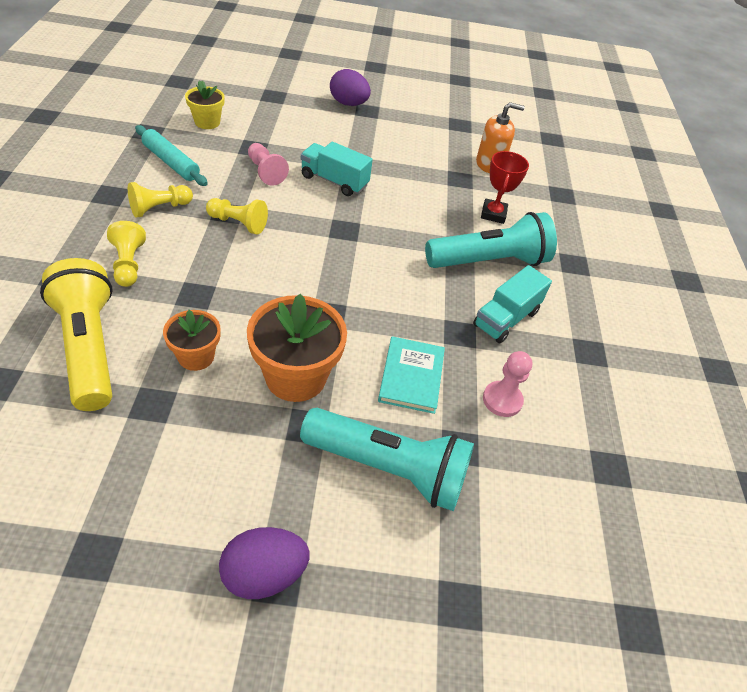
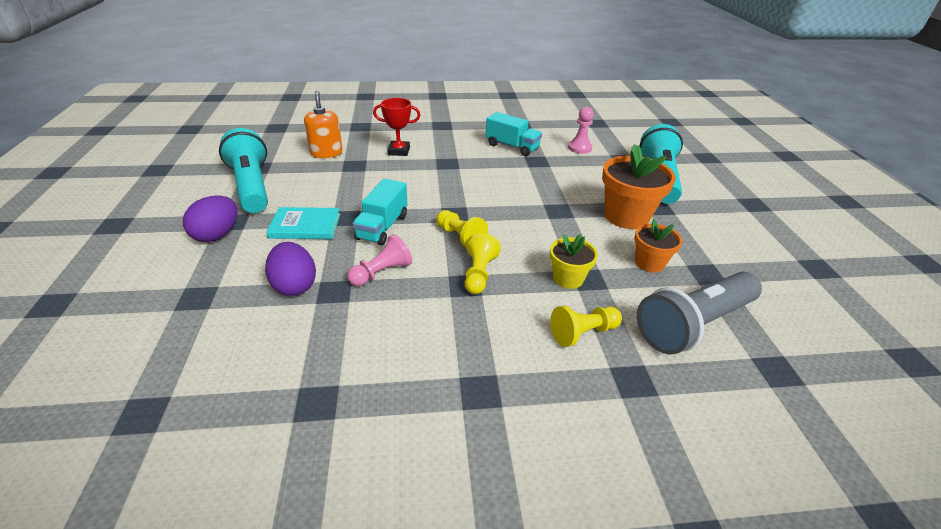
camera: 95 degrees left, 10 degrees down
yellow flashlight [40,258,113,411] -> grey flashlight [637,272,762,354]
yellow pawn [128,182,193,218] -> yellow pawn moved to [436,210,488,247]
turquoise rolling pin [135,125,208,186] -> none
yellow flower pot [185,80,225,129] -> yellow flower pot moved to [550,234,598,289]
purple egg [219,527,310,599] -> purple egg moved to [265,242,316,296]
turquoise book [378,336,445,414] -> turquoise book moved to [266,207,340,239]
turquoise flashlight [425,212,557,268] -> turquoise flashlight moved to [219,128,268,213]

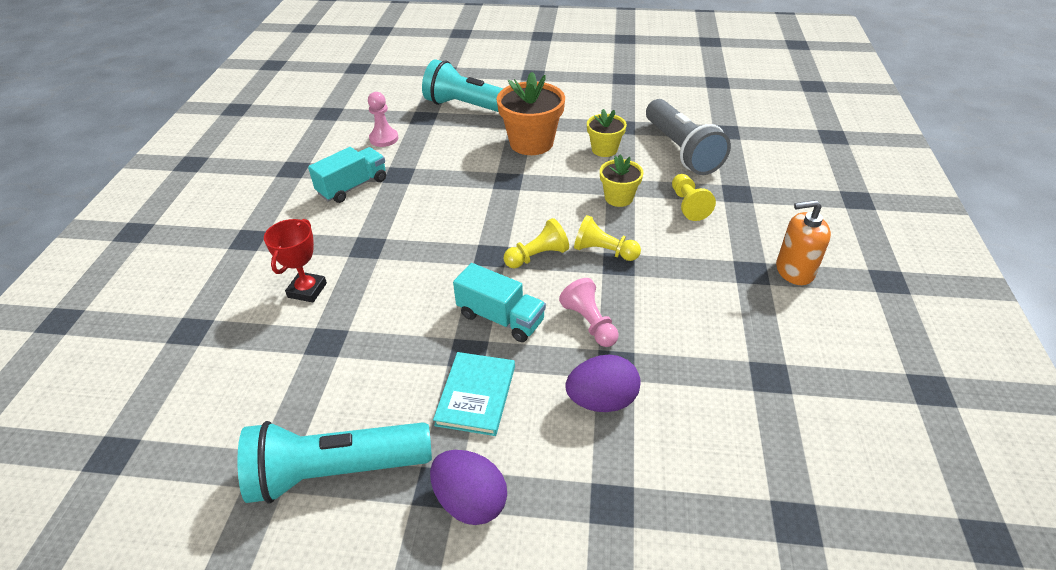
camera: 75 degrees left, 5 degrees up
orange soap dispenser [304,91,343,158] -> orange soap dispenser moved to [776,200,831,285]
orange flower pot [635,219,682,273] -> yellow flower pot [587,109,627,157]

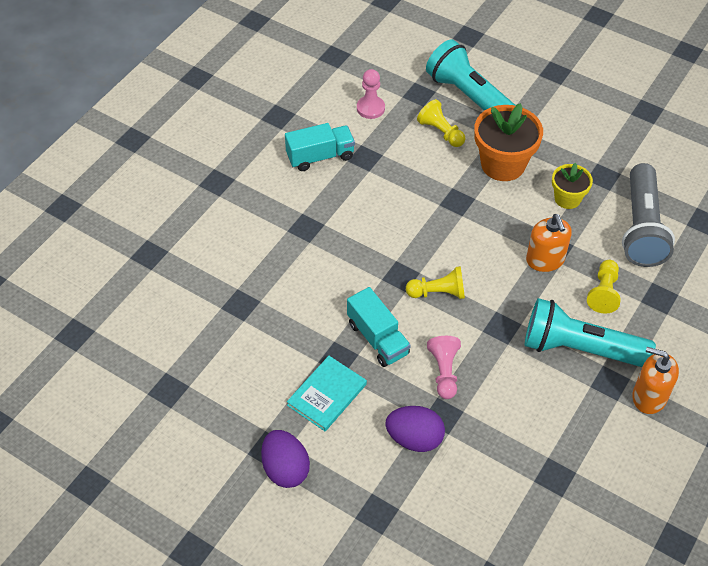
camera: 25 degrees right, 10 degrees up
turquoise flashlight [237,421,432,504] -> turquoise flashlight moved to [525,298,656,367]
red trophy [264,219,327,302] -> none
yellow pawn [574,215,641,261] -> yellow pawn moved to [417,99,465,147]
yellow flower pot [600,155,644,207] -> orange soap dispenser [526,214,572,272]

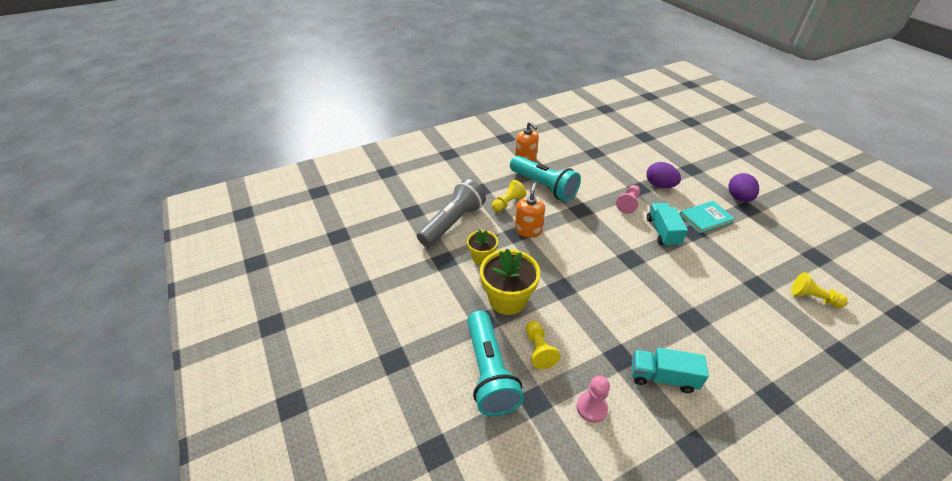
camera: 150 degrees left, 10 degrees down
yellow pawn [406,266,465,299] -> yellow pawn moved to [791,272,848,308]
orange flower pot [474,103,543,181] -> yellow flower pot [480,249,540,315]

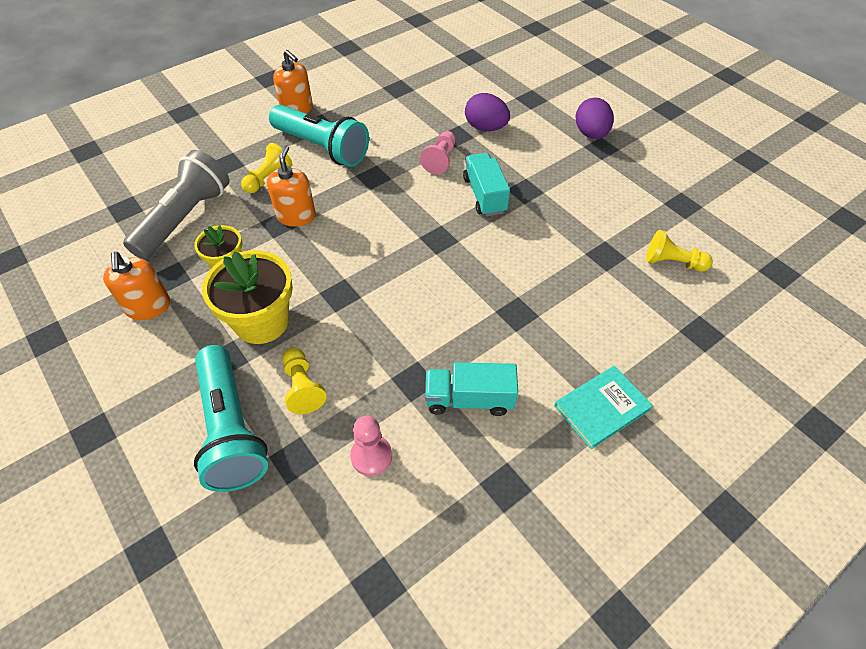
camera: 10 degrees left, 10 degrees up
turquoise book [679,201,735,234] -> turquoise book moved to [554,366,653,449]
none -> orange soap dispenser [103,252,170,320]

